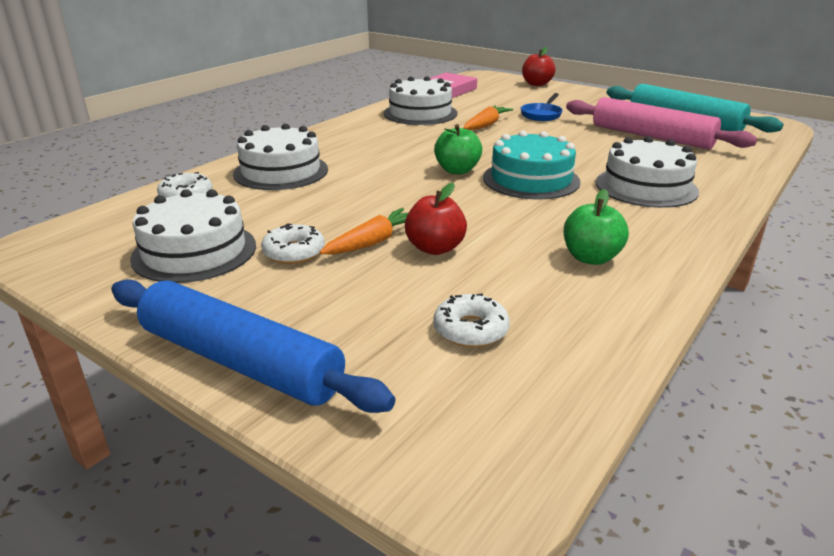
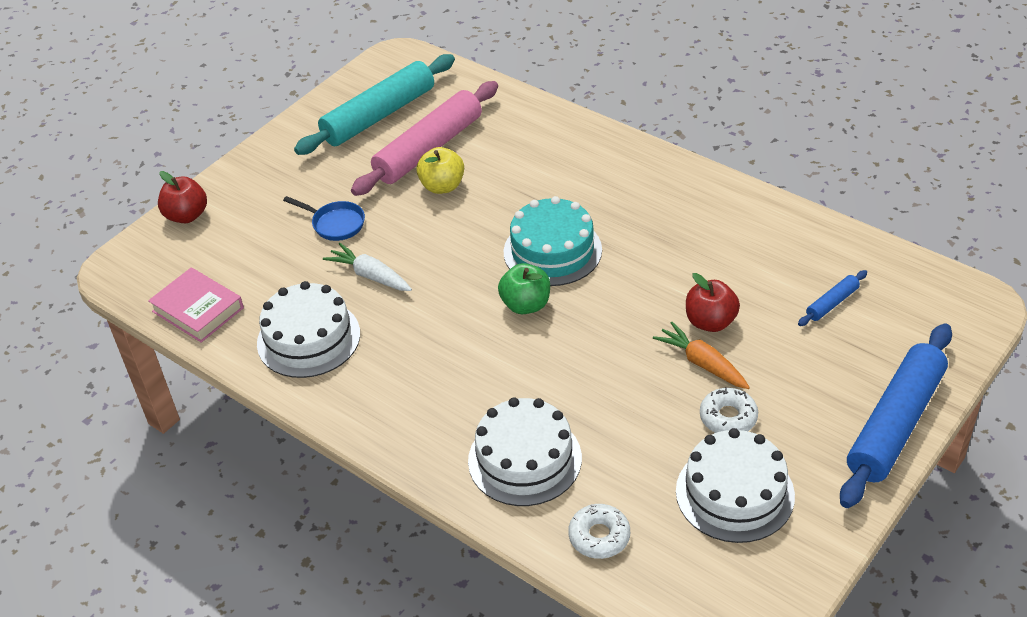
camera: 85 degrees left, 15 degrees up
white donut [433,293,510,347] -> blue rolling pin [798,270,867,326]
orange carrot [463,106,513,130] -> white carrot [323,243,412,291]
green apple [564,189,629,265] -> none
white cake [596,136,699,208] -> none
none -> yellow apple [416,147,464,194]

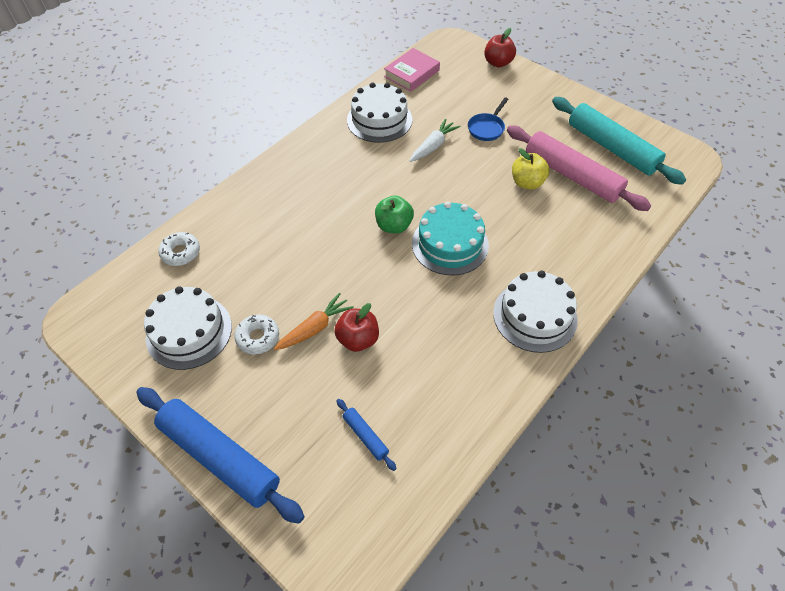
camera: 90 degrees right, 10 degrees up
white cake [468,398,582,506] -> white cake moved to [493,271,578,353]

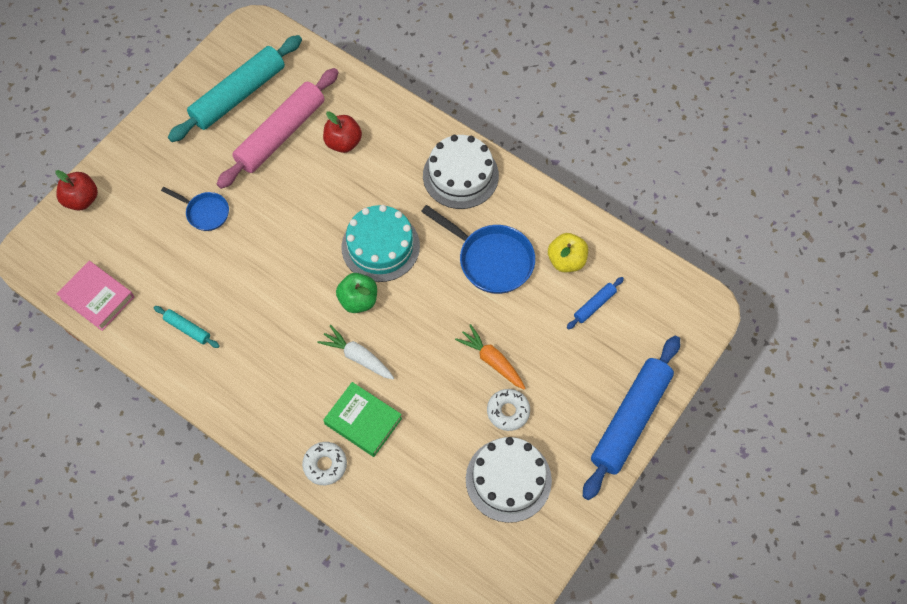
camera: 95 degrees left, 10 degrees up
white donut [158,232,200,266] -> white donut moved to [302,442,347,485]
red apple [334,303,379,352] -> red apple moved to [323,111,362,153]
white cake [347,82,412,143] -> turquoise rolling pin [154,306,220,348]
white carrot [410,119,461,162] -> white carrot moved to [318,325,394,380]
yellow apple [512,148,549,190] -> yellow apple moved to [548,233,588,272]
none -> green book [323,382,402,457]
none -> blue pan [421,205,535,294]

